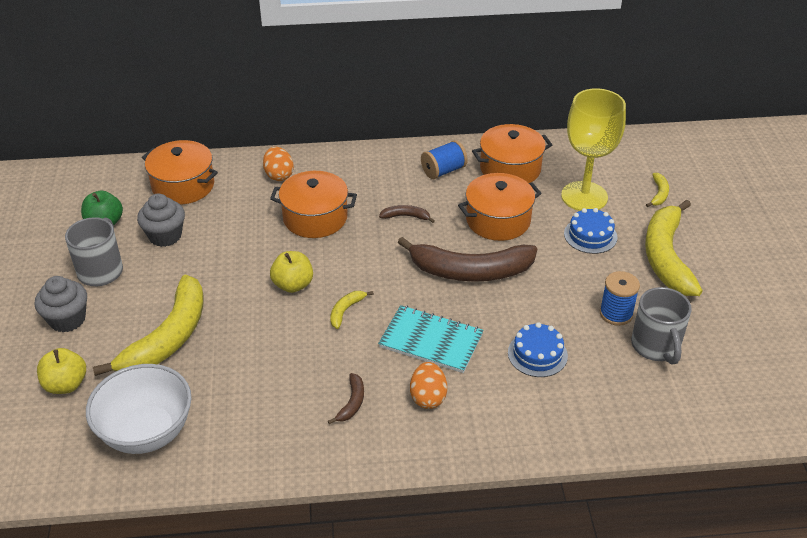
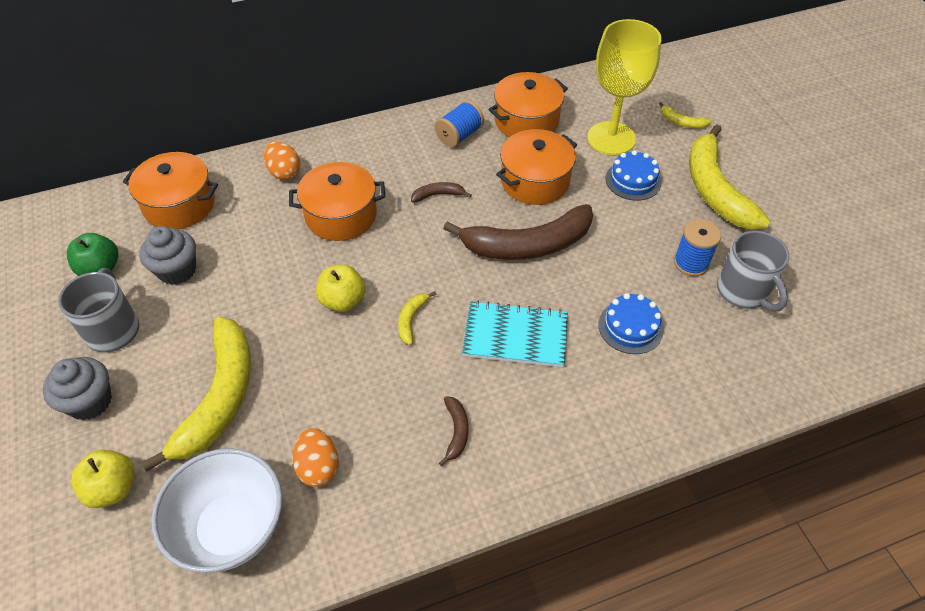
camera: 15 degrees left, 10 degrees up
orange egg [410,362,447,409] -> orange egg moved to [293,428,339,487]
yellow banana [646,173,669,207] -> yellow banana turned 120 degrees clockwise [659,102,711,129]

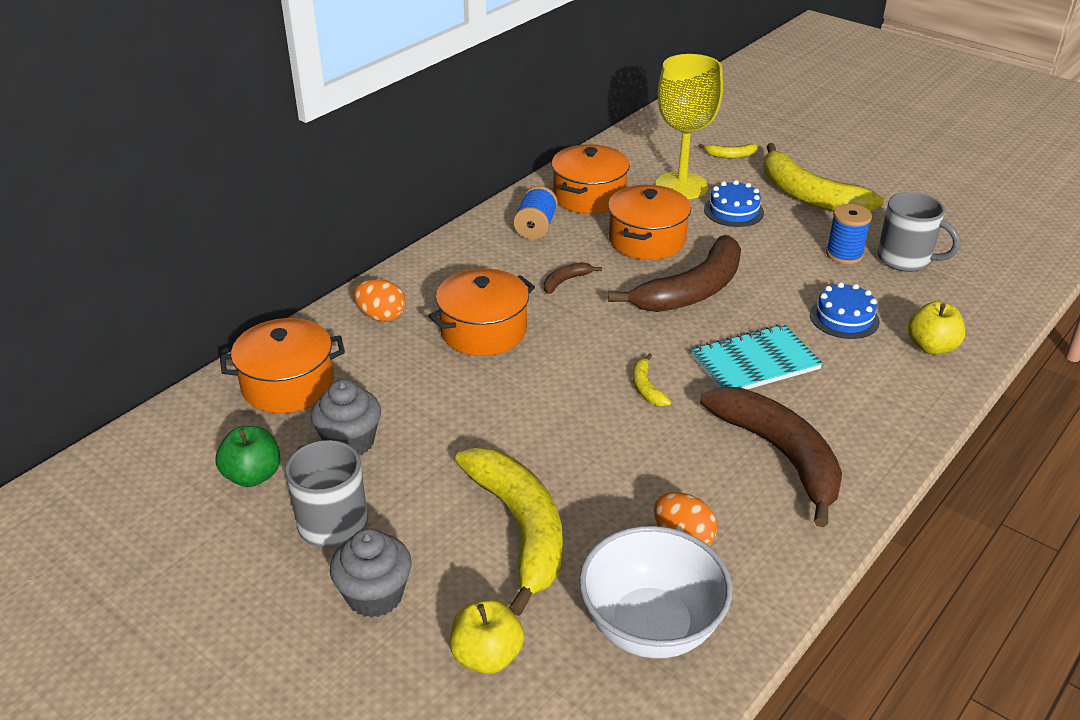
camera: 30 degrees left, 15 degrees down
yellow apple [316,264,365,312] -> yellow apple moved to [908,301,965,355]
brown banana [439,396,469,466] -> brown banana [700,387,842,527], size x2.38

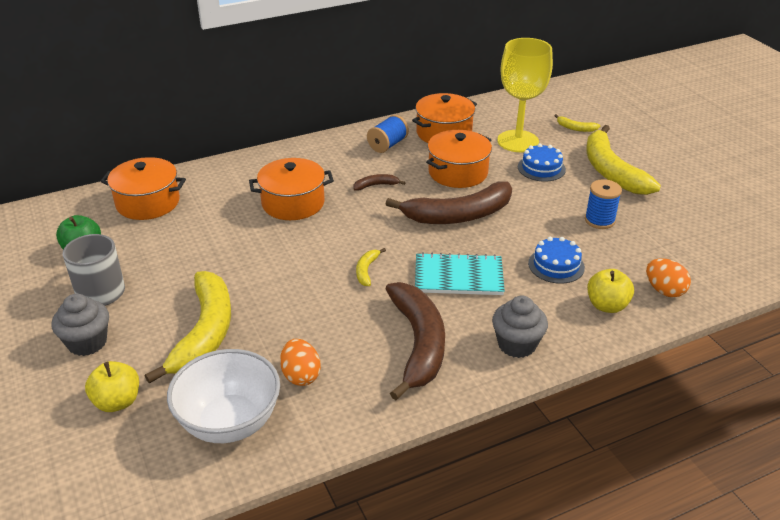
camera: 25 degrees right, 0 degrees up
grey cupcake [311,379,381,455] -> grey cupcake moved to [492,296,548,358]
orange egg [354,279,406,322] -> orange egg moved to [646,258,691,298]
grey mug [877,192,961,272] -> none

